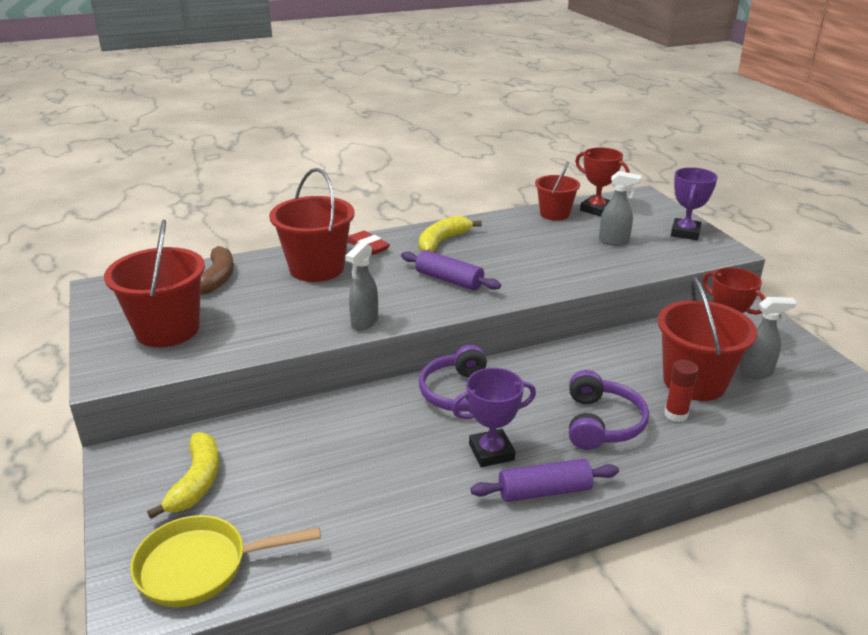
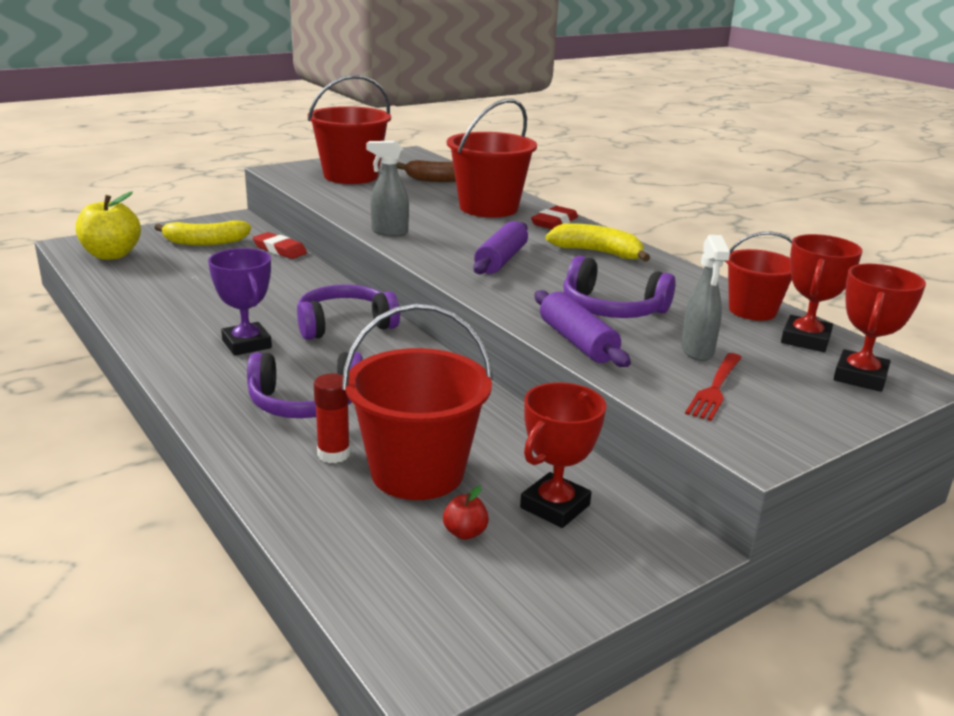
camera: 75 degrees right, 5 degrees down
yellow pan [130,515,321,607] -> yellow apple [75,191,141,260]
purple rolling pin [471,459,619,502] -> purple rolling pin moved to [534,290,631,367]
purple trophy [671,167,718,240] -> none
grey spray bottle [739,297,797,379] -> red apple [443,486,489,540]
none -> red eraser [253,232,307,259]
none -> purple headphones [563,256,676,318]
none -> red fork [685,353,742,421]
none -> red trophy [834,264,926,392]

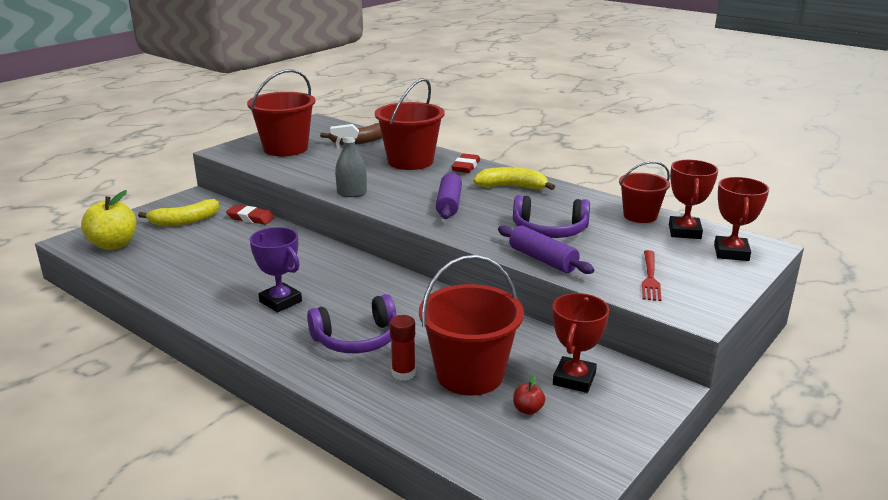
camera: 15 degrees left, 0 degrees up
purple headphones [297,284,400,340] -> none
grey spray bottle [681,235,730,361] -> none

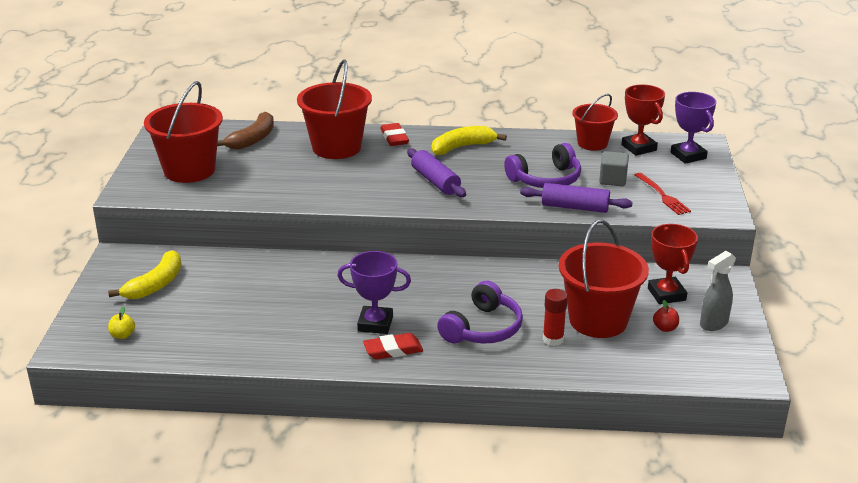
camera: 35 degrees left, 5 degrees up
yellow apple [81,190,136,250] -> yellow apple [108,307,135,339], size x0.44
red eraser [226,205,275,225] -> red eraser moved to [363,333,423,360]
grey spray bottle [330,124,367,197] -> grey spray bottle moved to [700,251,736,331]
red trophy [714,177,769,261] -> purple trophy [671,92,716,164]
none -> grey cube [599,151,629,186]

